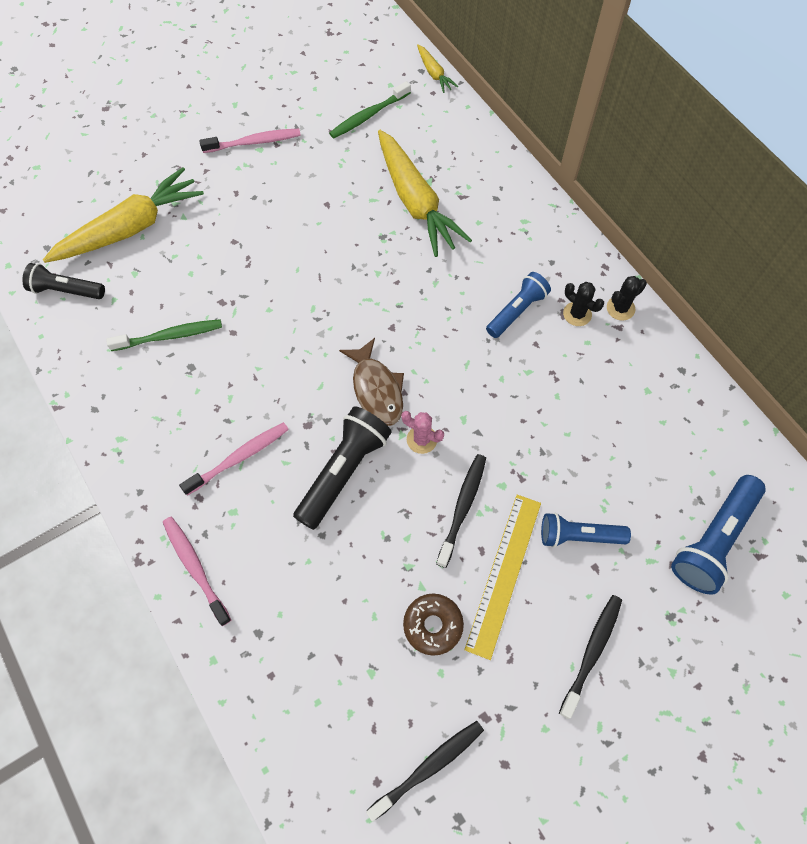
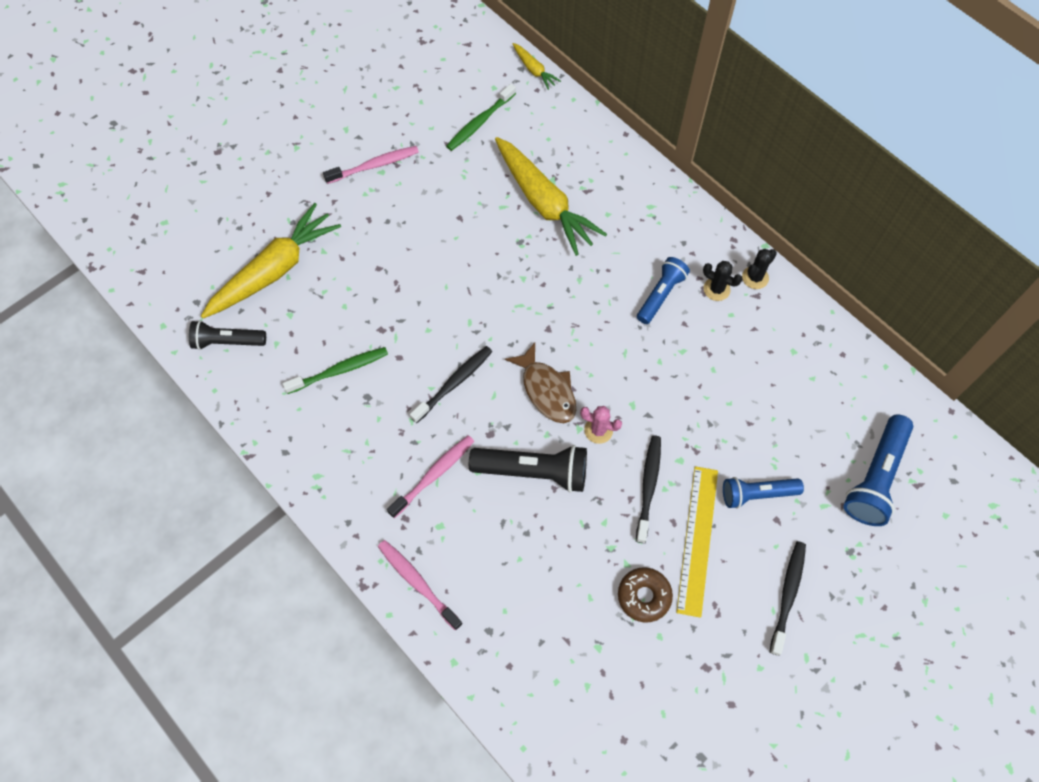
camera: 10 degrees left, 0 degrees up
black flashlight [293,406,392,530] -> black flashlight turned 75 degrees clockwise [469,445,587,493]
black toothbrush [366,721,484,821] -> black toothbrush moved to [410,346,492,423]

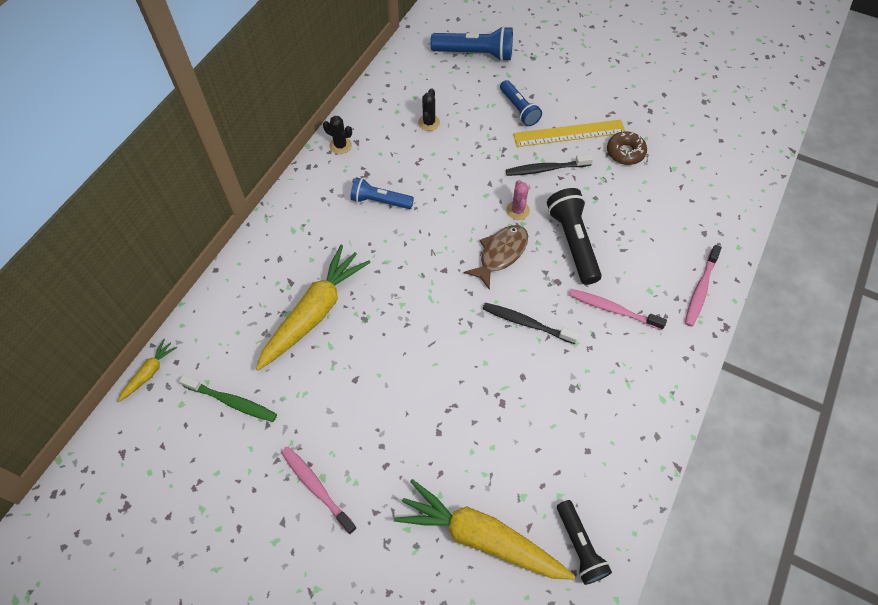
camera: 110 degrees left, 5 degrees down
green toothbrush [283,347,388,394] -> none
black cactus [703,261,743,301] -> black cactus moved to [418,88,440,131]
black toothbrush [770,541,806,656] -> none

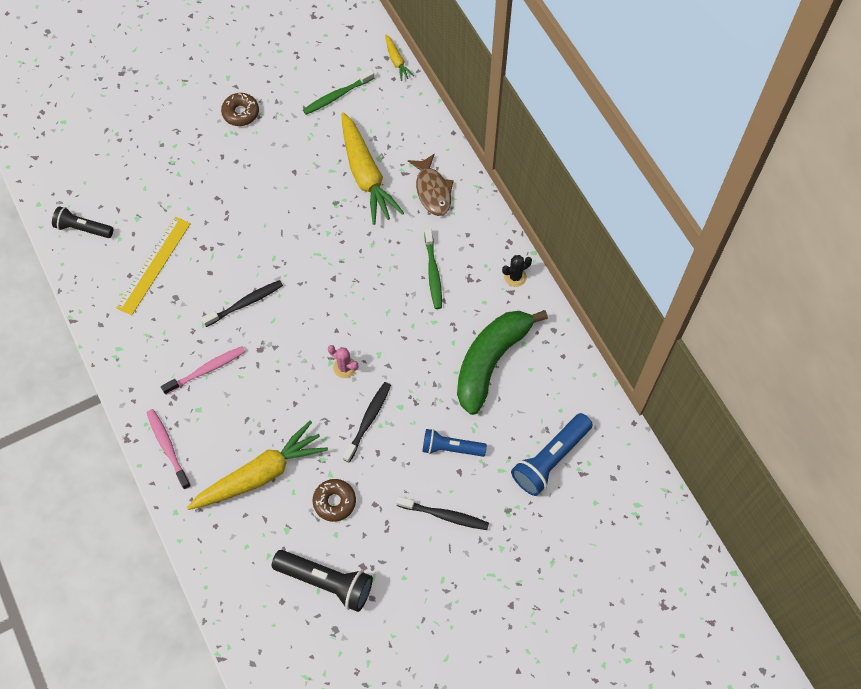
camera: 125 degrees right, 5 degrees up
pink toothbrush [281,447,357,535] -> brown donut [221,93,259,126]
blue flashlight [351,177,414,209] -> green toothbrush [425,228,442,309]
yellow carrot [394,479,575,580] -> yellow carrot moved to [187,421,328,510]
black cactus [418,88,440,131] -> green banana [457,310,548,415]
brown fish [464,225,528,290] -> brown fish moved to [408,153,454,216]
yellow ruler [513,120,626,147] -> yellow ruler moved to [116,217,191,315]
black flashlight [547,188,602,285] -> black flashlight moved to [272,550,373,612]
none -> black toothbrush [396,497,489,530]

